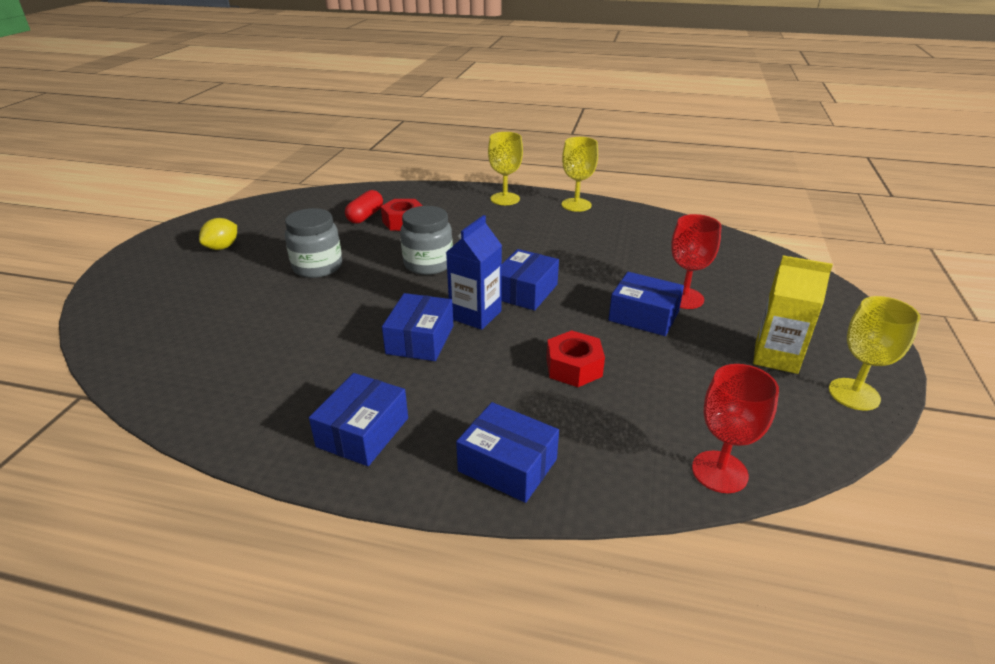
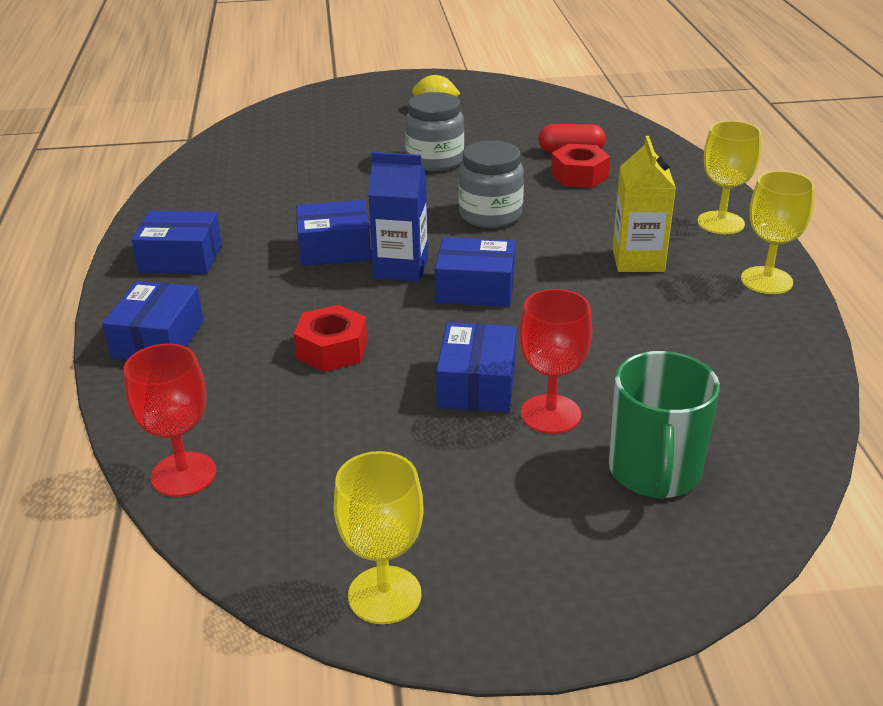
camera: 70 degrees right, 0 degrees up
yellow carton [753,255,833,374] -> yellow carton moved to [612,136,676,272]
none -> green mug [609,351,720,499]

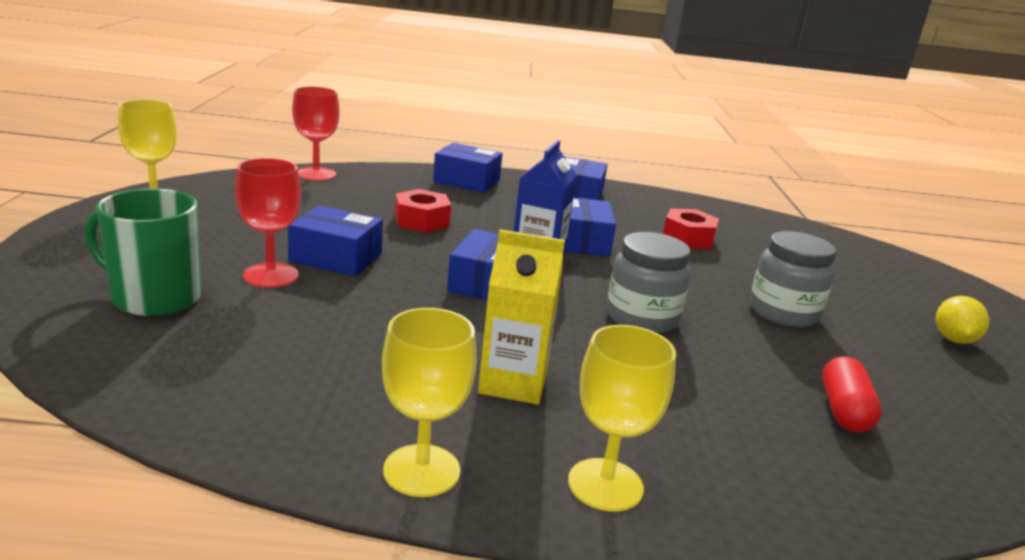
camera: 95 degrees right, 10 degrees down
red nut [551,143,610,188] -> red nut moved to [663,208,719,249]

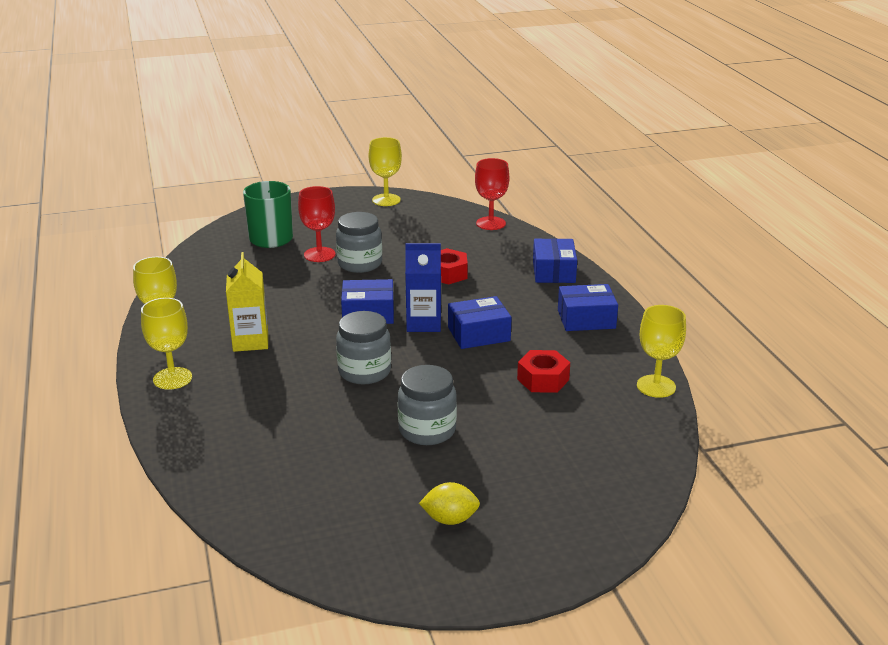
camera: 75 degrees right, 5 degrees up
blue box [288,205,383,276] -> grey jar [336,212,382,273]
red capsule [822,356,882,432] -> none
none -> yellow goblet [637,305,686,398]

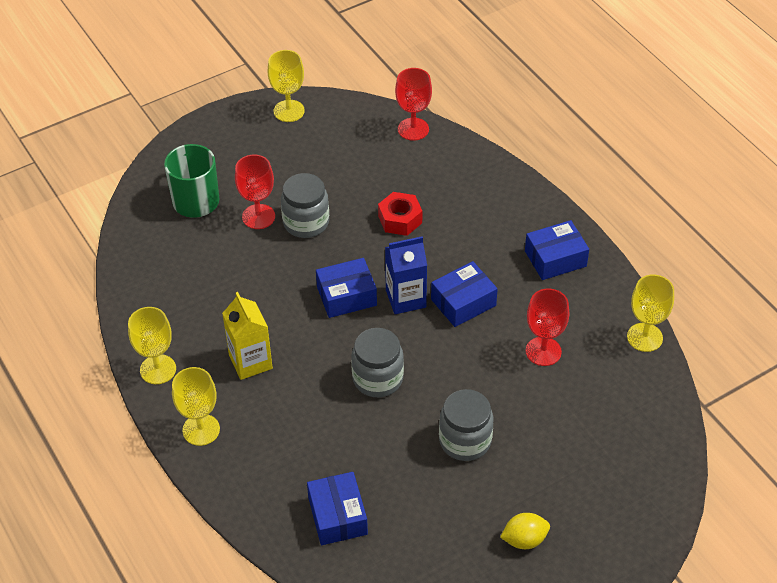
camera: 15 degrees left, 20 degrees up
red nut [517,350,570,393] -> red goblet [526,289,569,366]
blue box [533,238,577,283] -> blue box moved to [307,472,368,545]

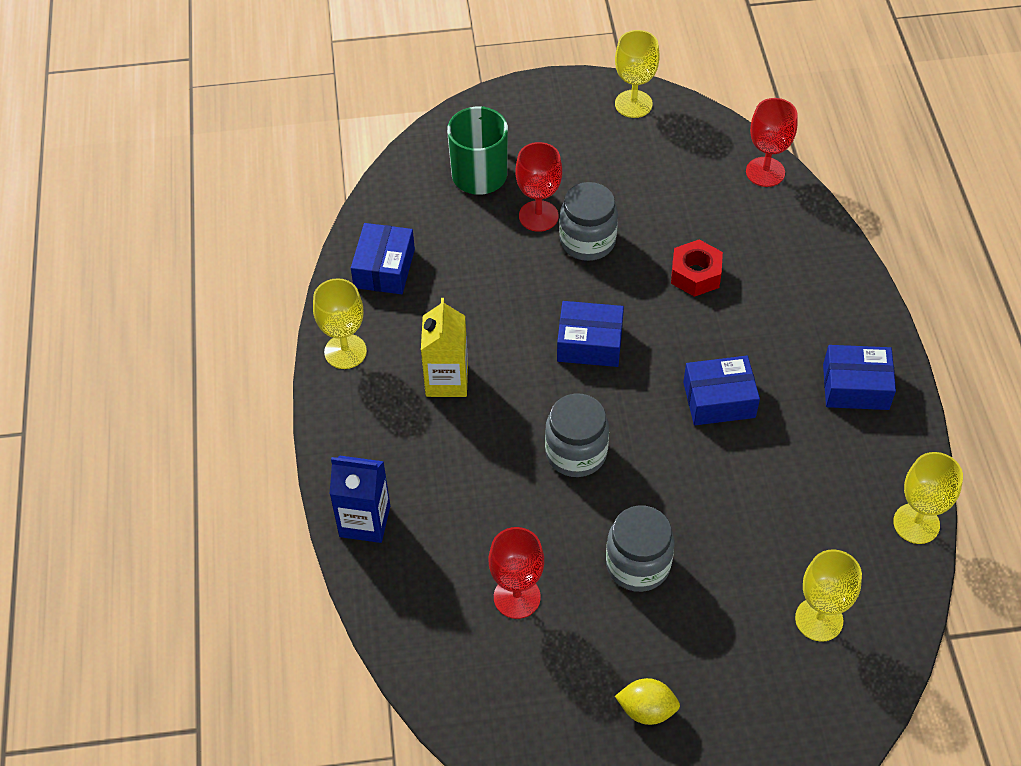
camera: 25 degrees right, 5 degrees up
yellow goblet [172,367,220,446] -> yellow goblet moved to [795,549,862,642]
blue box [307,472,368,545] -> blue box moved to [351,223,415,294]
blue carton [385,236,427,314] -> blue carton moved to [330,456,390,543]
red goblet [526,289,569,366] -> red goblet moved to [489,527,544,619]

